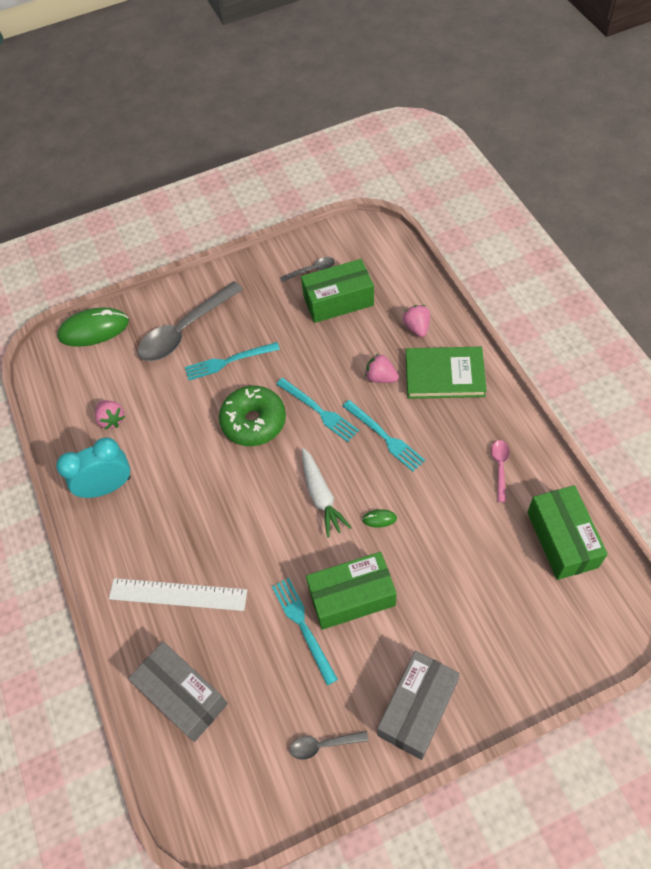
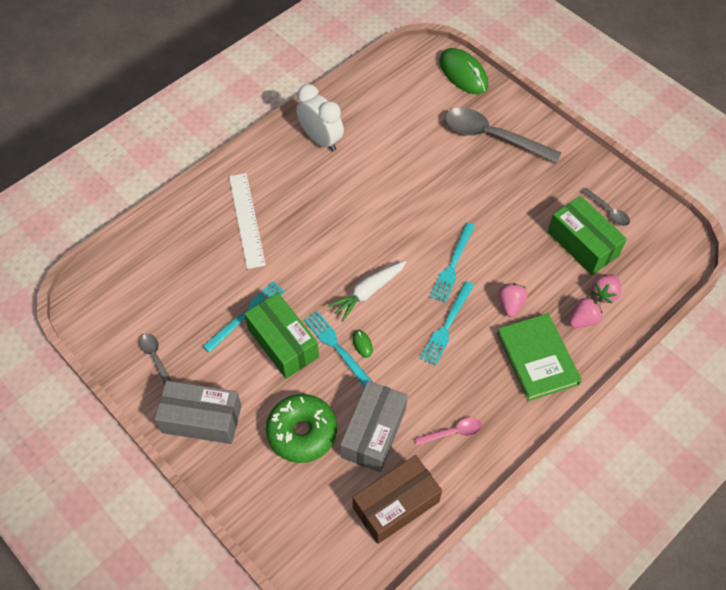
camera: 65 degrees right, 0 degrees up
turquoise clock [56,437,131,498] -> white clock [296,84,344,151]
pink strawberry [95,400,125,430] -> pink strawberry moved to [592,274,621,304]
grey box [128,642,228,742] -> grey box moved to [340,381,408,472]
turquoise fork [185,342,280,380] -> turquoise fork moved to [304,311,373,388]
green donut [219,386,286,446] -> green donut moved to [266,394,337,463]
green box [527,485,608,580] -> brown box [353,455,442,544]

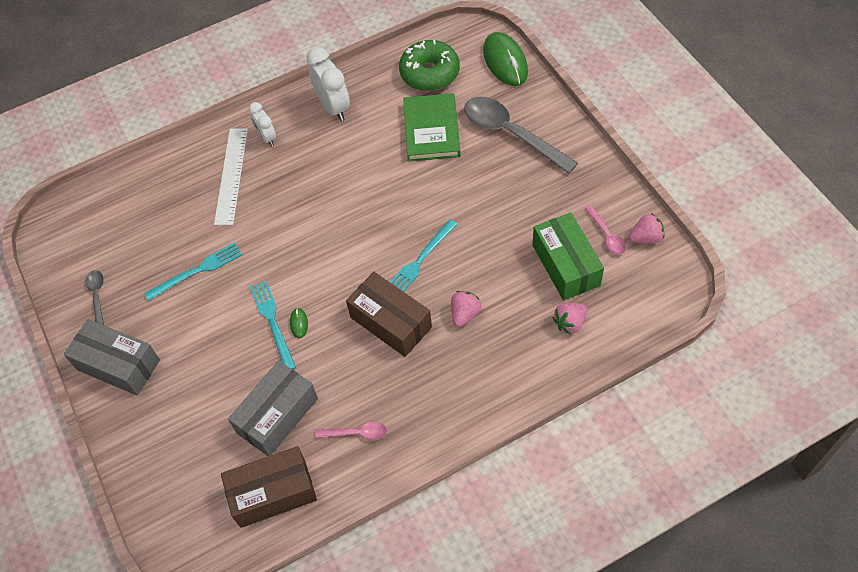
camera: 20 degrees right, 0 degrees up
green box [244,293,319,379] -> none
green donut [266,394,337,463] -> green donut moved to [399,40,460,91]
white carrot [328,261,406,322] -> none
turquoise fork [420,281,474,366] -> brown box [346,272,432,357]
green book [497,313,582,401] -> green book moved to [403,93,461,162]
pink strawberry [569,296,603,328] -> pink strawberry moved to [629,213,665,244]
grey spoon [581,188,630,226] -> pink spoon [585,205,626,255]
none -> white clock [249,102,276,146]

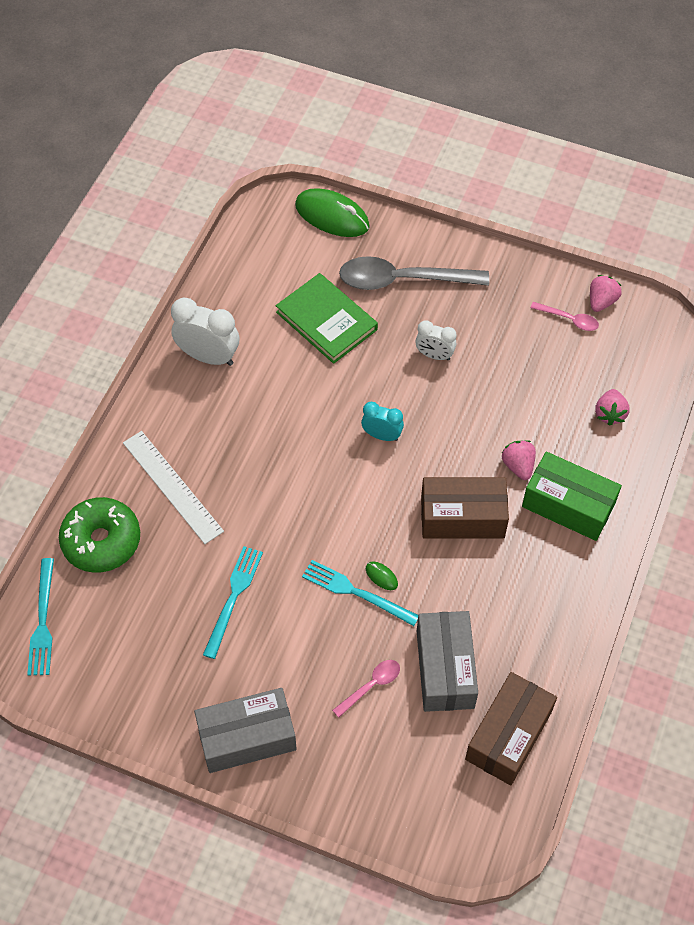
camera: 45 degrees left, 0 degrees up
grey spoon [86,270,104,325] -> none
white clock [249,102,276,146] -> white clock moved to [415,320,456,360]
pink spoon [315,422,387,441] -> pink spoon moved to [332,660,400,718]
turquoise fork [390,219,458,292] -> turquoise fork moved to [27,558,54,676]
green donut [399,40,460,91] -> green donut moved to [59,497,140,573]
green box [532,213,604,300] -> green box moved to [522,452,622,541]
none -> turquoise clock [361,402,404,441]

